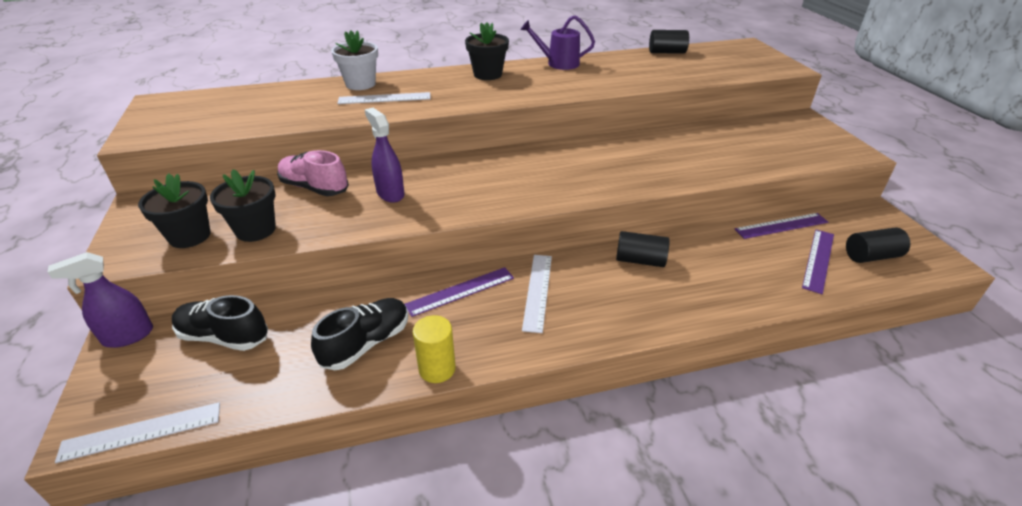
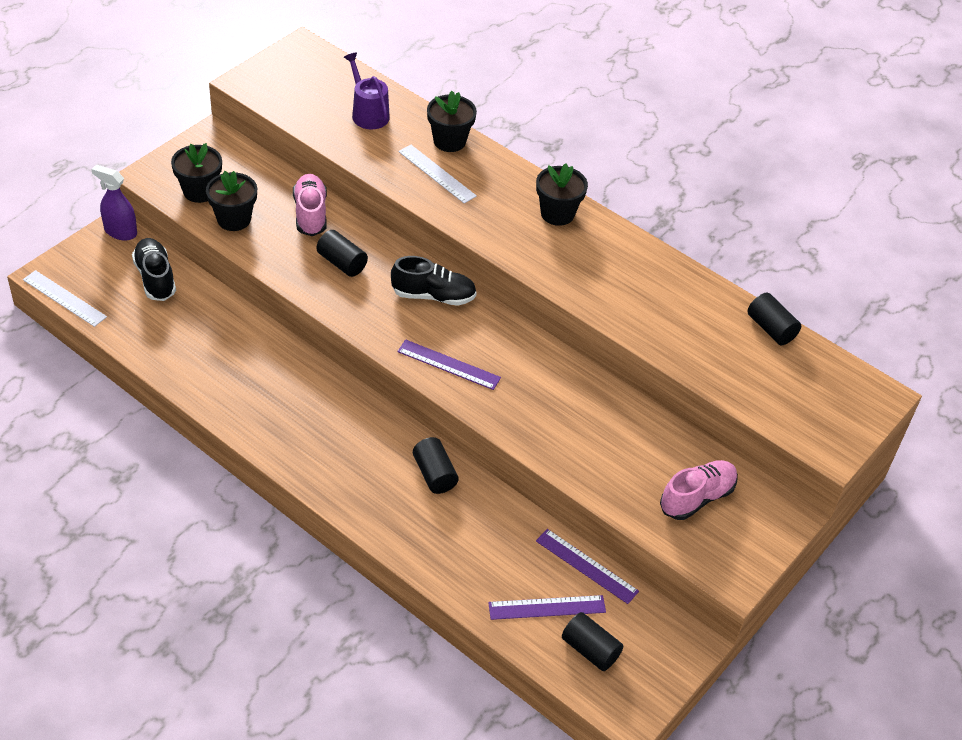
camera: 50 degrees right, 10 degrees up
black shoe [311,298,408,370] -> black shoe moved to [391,256,477,306]
white flower pot [331,30,378,90] -> black flower pot [427,91,477,152]
purple spray bottle [365,108,405,203] -> black cylinder [317,230,368,277]
purple ruler [404,267,514,317] -> purple ruler moved to [397,340,501,390]
yellow cylinder [413,315,456,383] -> none
purple watering can [520,15,595,70] -> purple watering can moved to [344,52,390,129]
white ruler [522,255,552,333] -> none
none -> pink shoe [660,460,738,520]

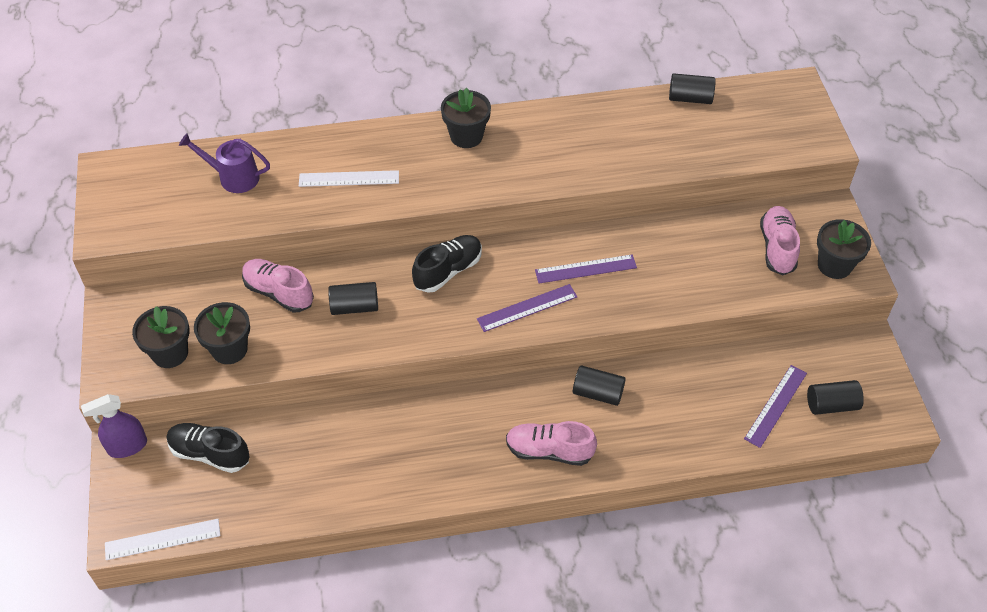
camera: 45 degrees left, 5 degrees up
black flower pot [427,91,477,152] -> black flower pot moved to [817,219,871,279]
purple ruler [536,529,639,604] -> purple ruler moved to [535,254,637,284]
none -> pink shoe [506,421,597,466]

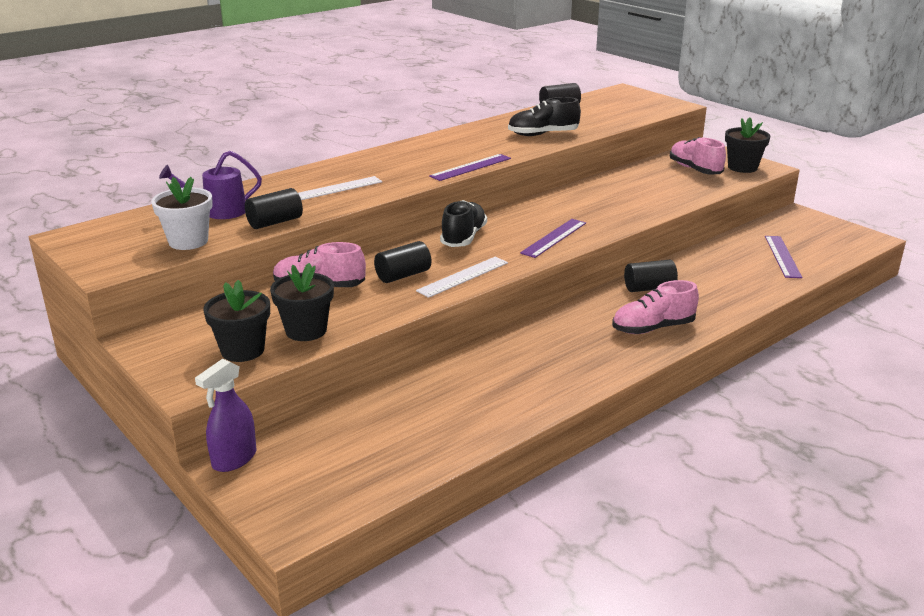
camera: 30 degrees left, 25 degrees down
white ruler [105,519,221,560] -> white ruler moved to [416,257,508,298]
black shoe [167,423,250,473] -> black shoe moved to [508,97,581,136]
black flower pot [441,88,491,148] -> none
purple ruler [535,254,637,284] -> purple ruler moved to [429,154,511,181]
black cylinder [807,380,864,415] -> black cylinder moved to [245,188,303,229]
none -> white flower pot [151,177,213,250]

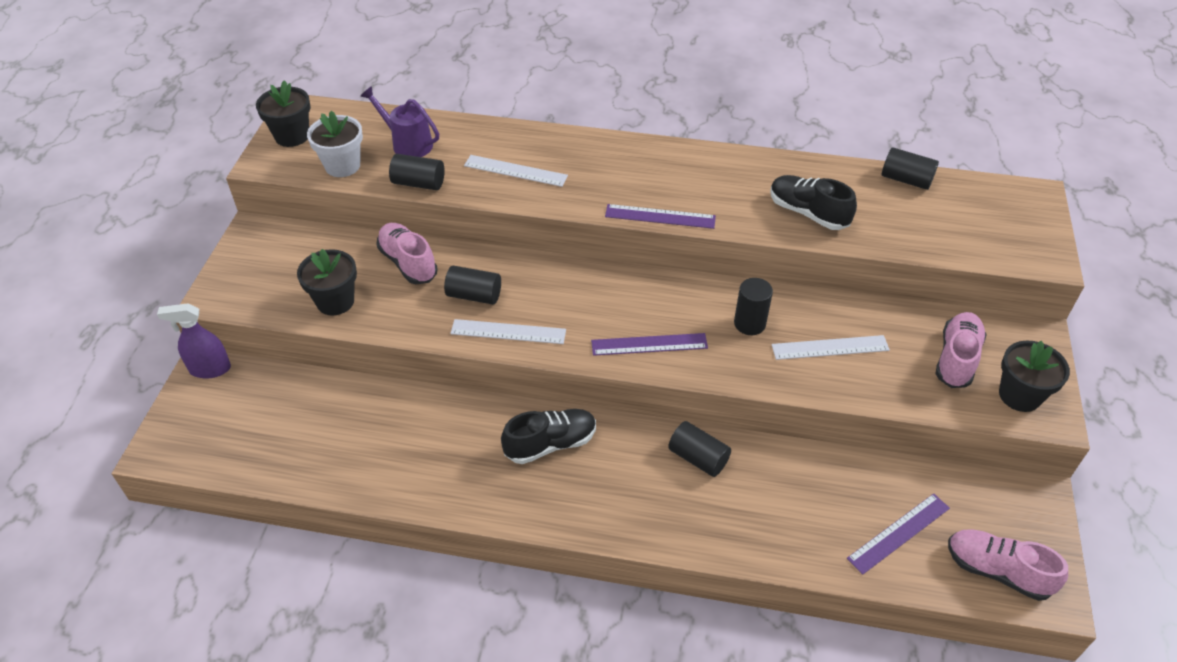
camera: 50 degrees right, 20 degrees up
black flower pot [203,280,270,362] -> black flower pot moved to [256,80,311,147]
black shoe [440,200,487,247] -> black shoe moved to [501,409,596,464]
pink shoe [612,280,699,334] -> pink shoe moved to [948,529,1068,601]
none -> black cylinder [734,278,773,335]
none -> white ruler [771,335,890,360]

